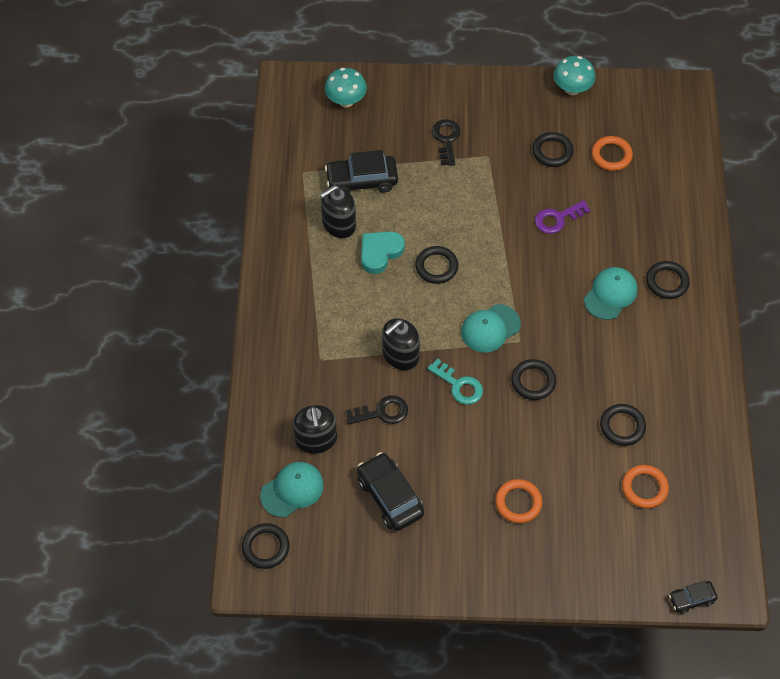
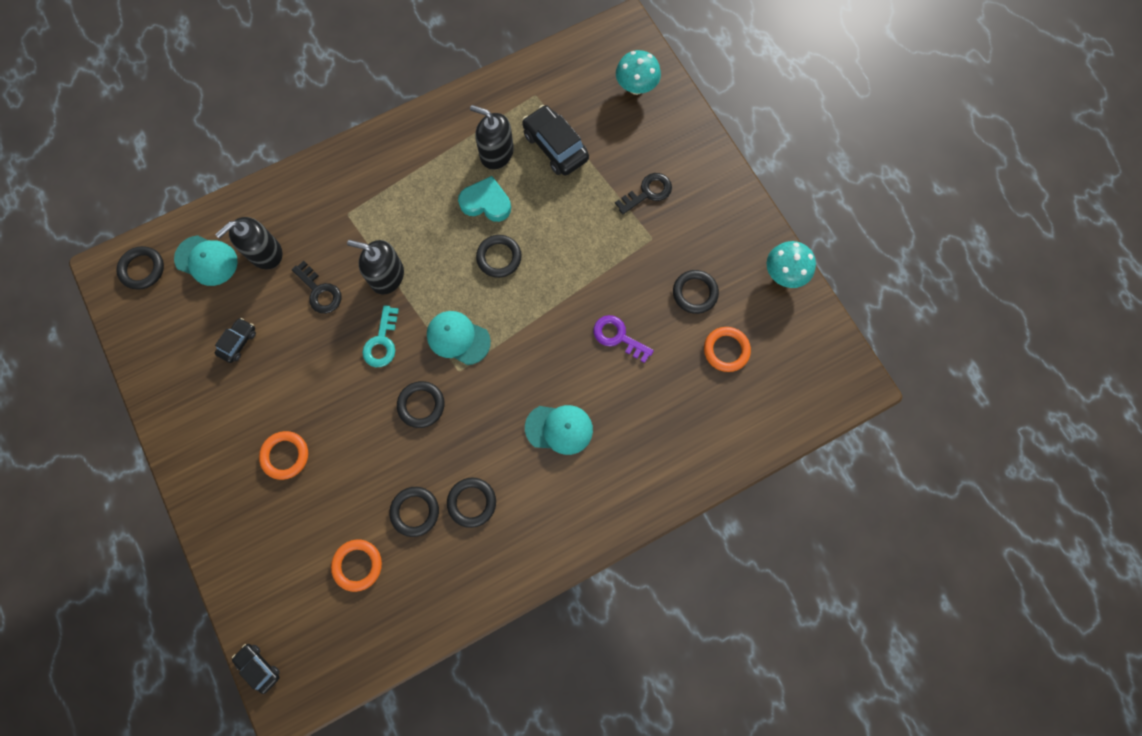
camera: 60 degrees right, 15 degrees up
black car [357,452,424,531] -> black car [215,318,256,363], size x0.56
black ring [646,261,690,299] -> black ring moved to [447,478,496,528]

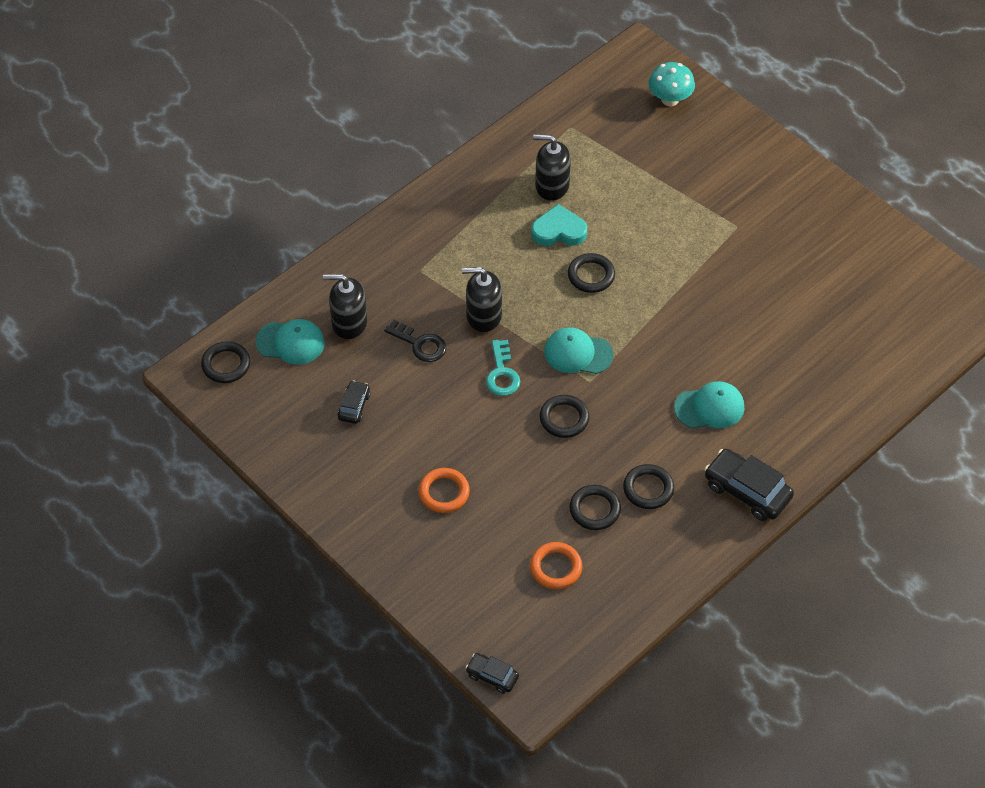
camera: 15 degrees left, 20 degrees down
black soap dispenser [215,217,283,269] -> black soap dispenser turned 60 degrees clockwise [323,274,367,339]
black car [522,105,589,175] -> black car moved to [704,449,794,521]
purple key [594,315,654,363] -> none
black key [615,173,672,215] -> none
black ring [673,270,719,314] -> none
orange ring [704,327,751,372] -> none
turquoise mushroom [767,241,816,288] -> none

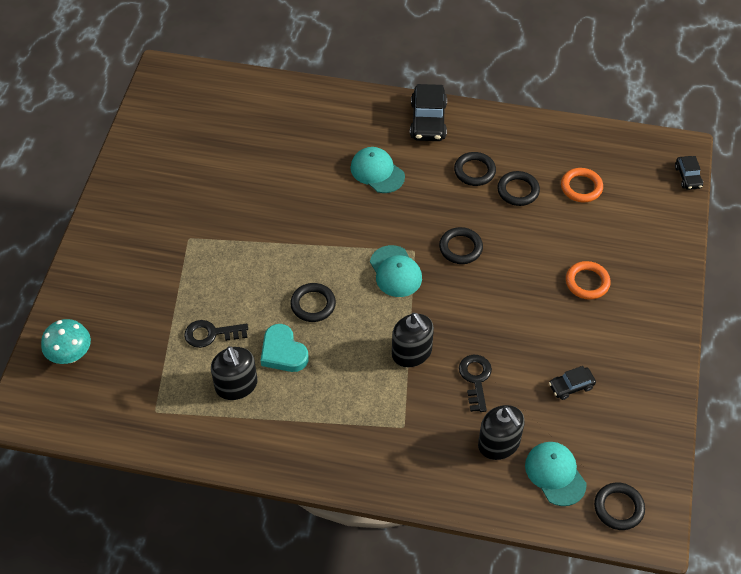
camera: 125 degrees left, 0 degrees up
turquoise key [486,340,520,396] -> none
none -> black key [184,320,248,348]

